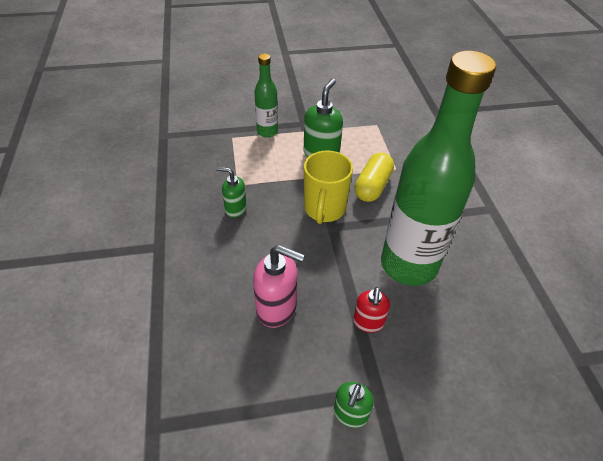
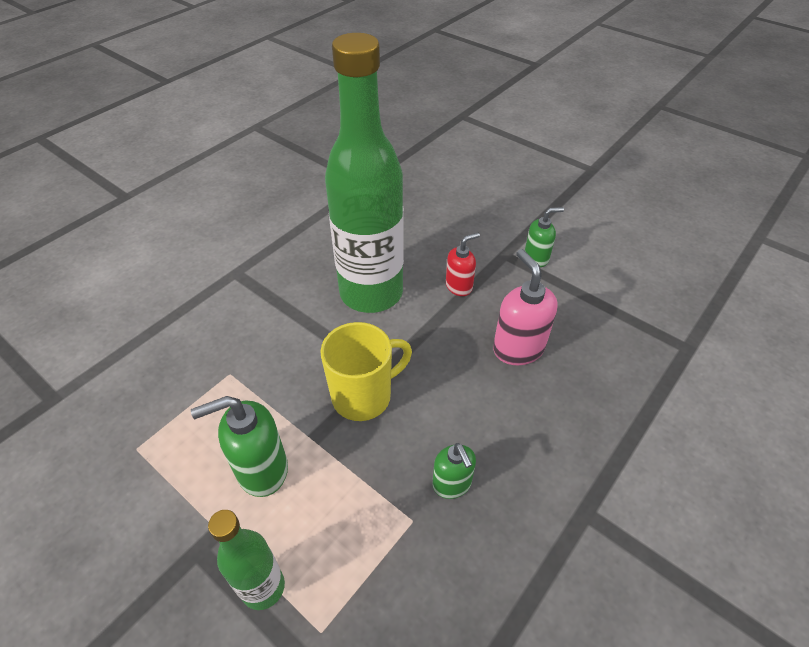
camera: 130 degrees left, 0 degrees up
yellow capsule [354,153,394,202] -> none

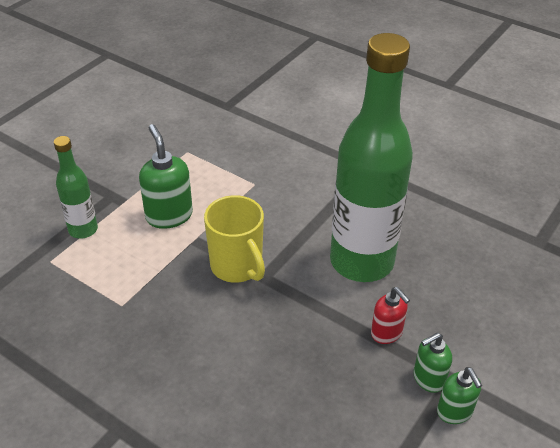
camera: 85 degrees right, 5 degrees down
green soap dispenser [432,443,476,499] -> green soap dispenser moved to [413,333,452,393]
pink soap dispenser [493,249,558,365] -> none

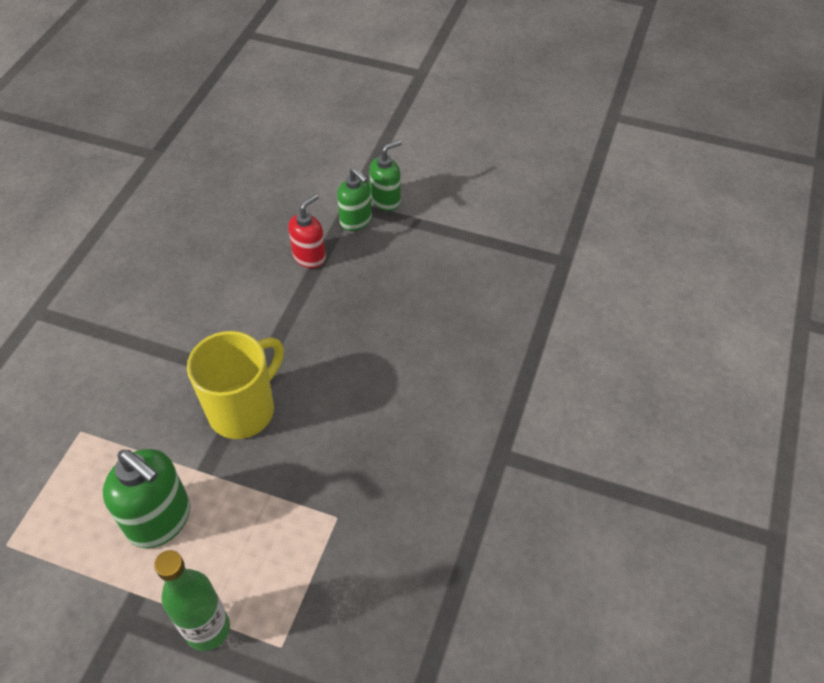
camera: 105 degrees left, 10 degrees up
green soap dispenser [139,124,193,229] -> green soap dispenser turned 105 degrees counterclockwise [103,449,191,548]
green bottle [330,33,413,282] -> none

